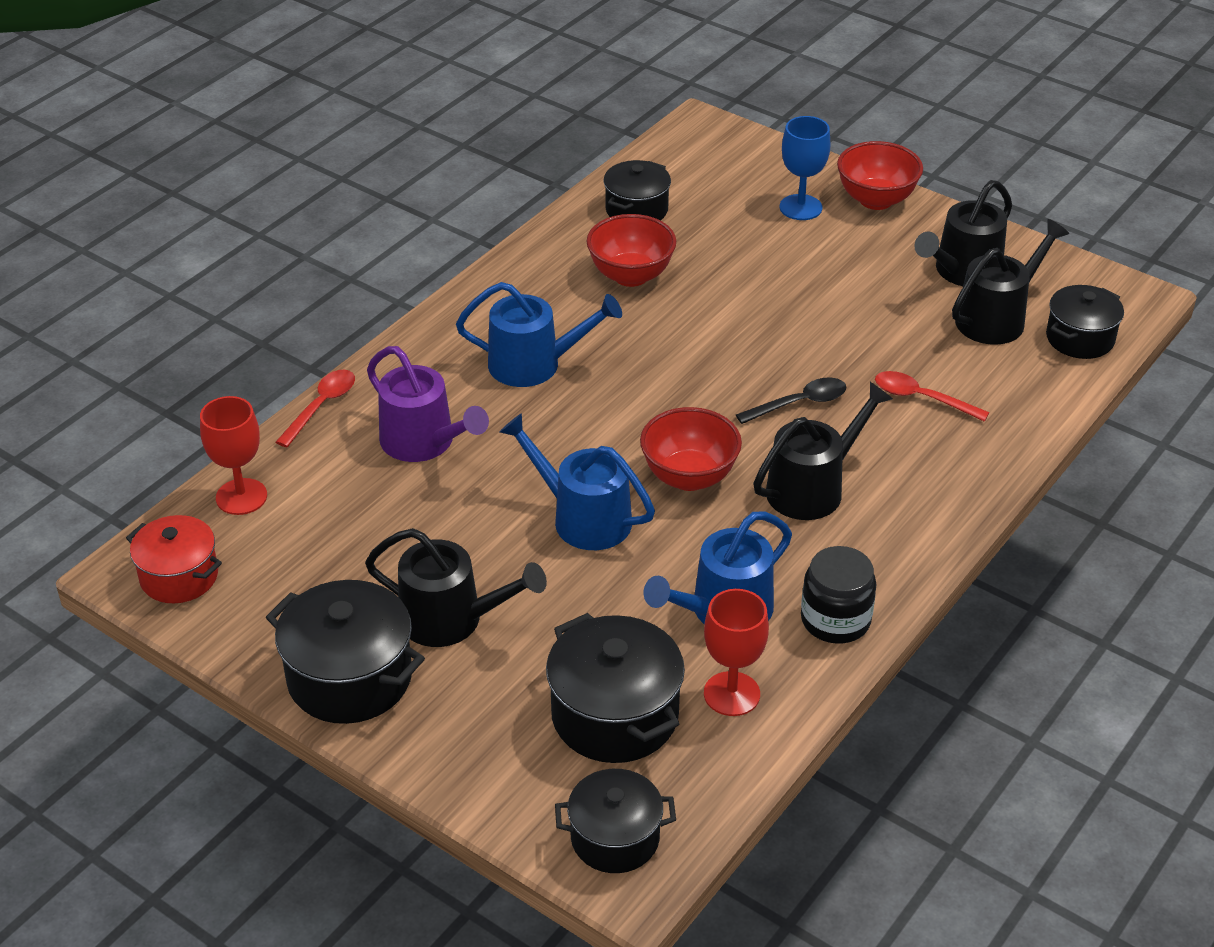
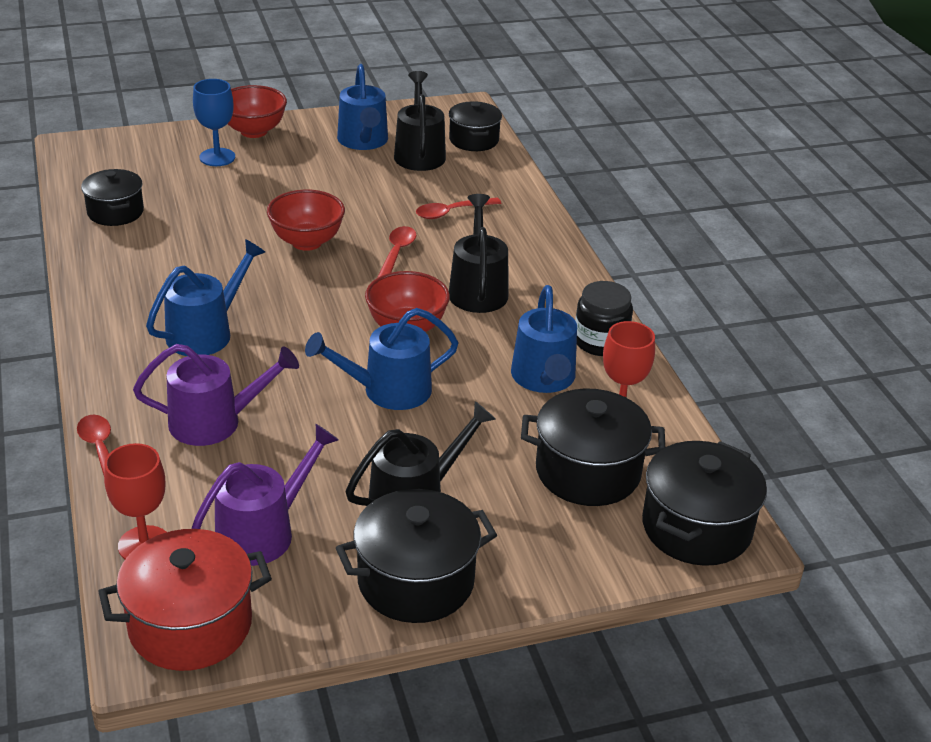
camera: 55 degrees left, 5 degrees down
red pot [126,515,222,603] -> red pot [98,529,272,671], size x1.52
black pot [555,769,676,873] -> black pot [642,441,767,566], size x1.52
red bowl [587,214,676,287] -> red bowl moved to [267,190,345,251]
black spoon [736,378,847,424] -> red spoon [377,226,416,278]
black watering can [914,180,1012,286] -> blue watering can [337,64,388,150]
none -> purple watering can [191,424,339,566]

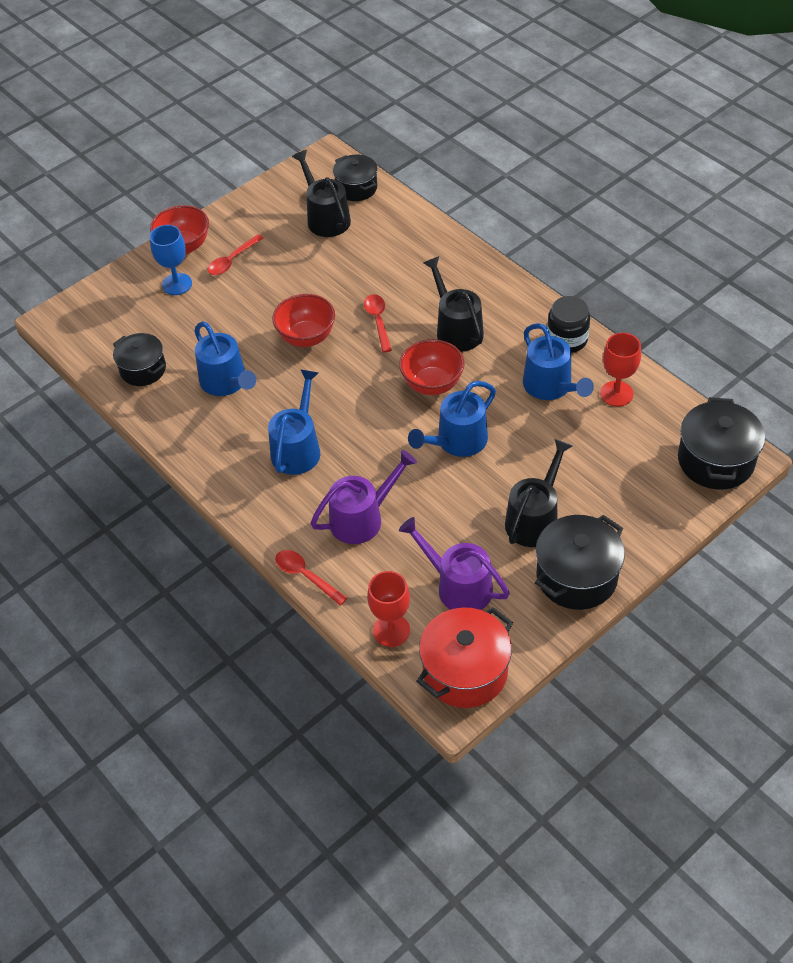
camera: 20 degrees left, 15 degrees up
purple watering can [191,424,339,566] -> purple watering can turned 75 degrees counterclockwise [399,517,510,610]
blue watering can [337,64,388,150] -> blue watering can moved to [195,321,256,396]
red spoon [416,197,501,219] -> red spoon moved to [207,234,264,275]
black pot [521,388,665,506] -> none

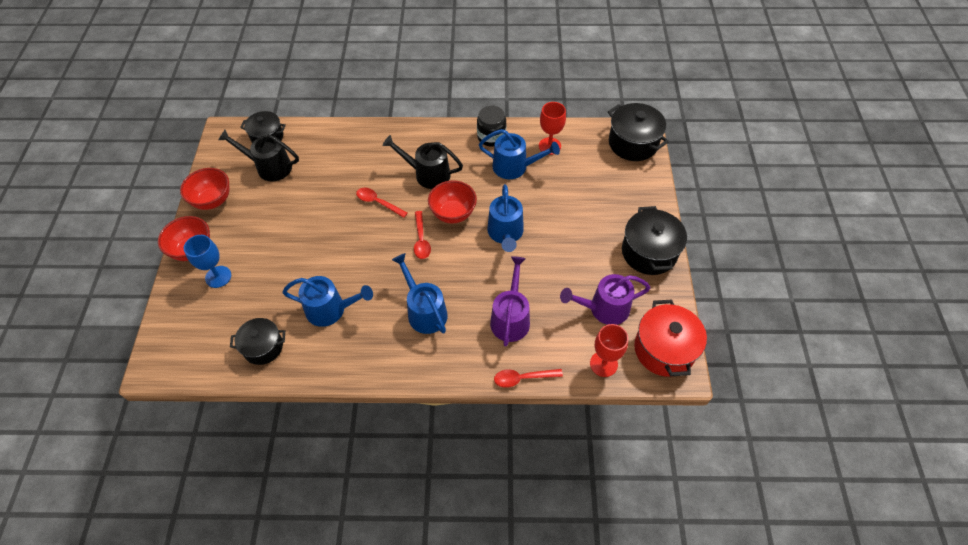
camera: 50 degrees left, 5 degrees up
red spoon [207,234,264,275] -> red spoon moved to [414,211,431,259]
red bowl [272,294,335,347] -> red bowl moved to [180,168,230,210]
black watering can [505,439,573,547] -> none

